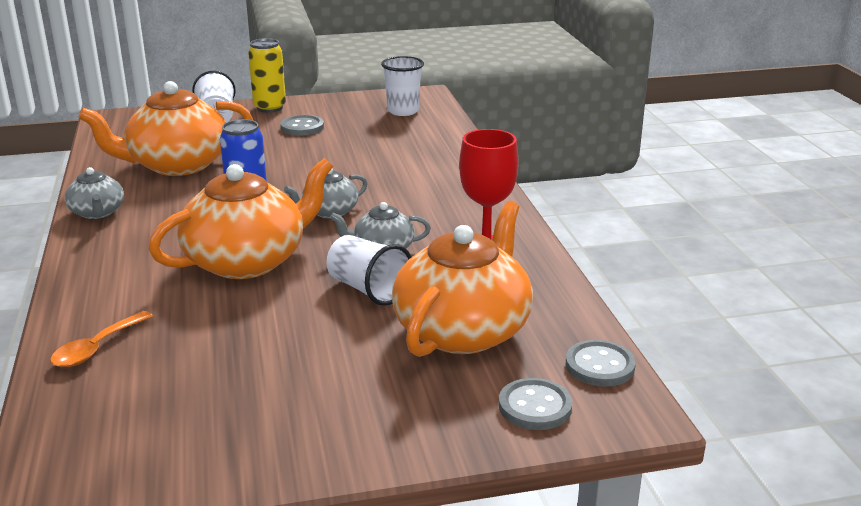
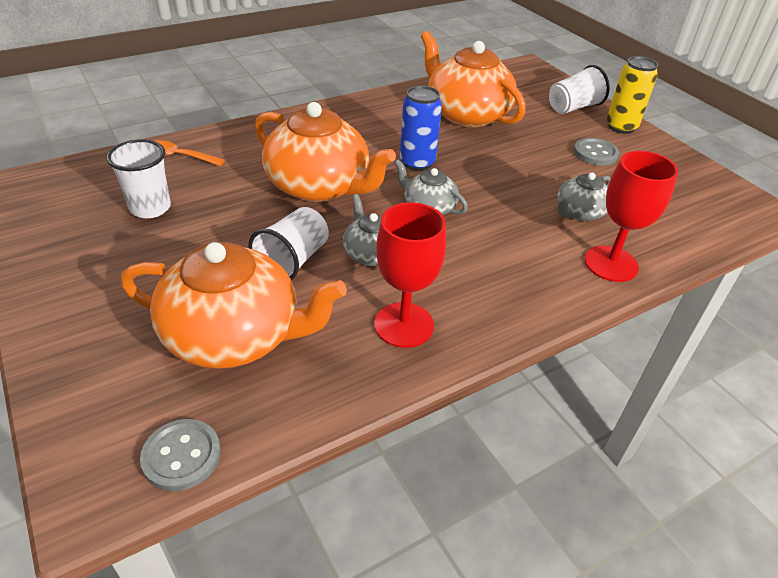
camera: 70 degrees right, 15 degrees up
grey teapot [65,167,124,219] -> grey teapot moved to [557,172,611,221]
white cup [381,56,424,116] -> white cup moved to [106,139,171,218]
grey button [499,378,572,430] -> none
none -> red goblet [585,151,678,282]

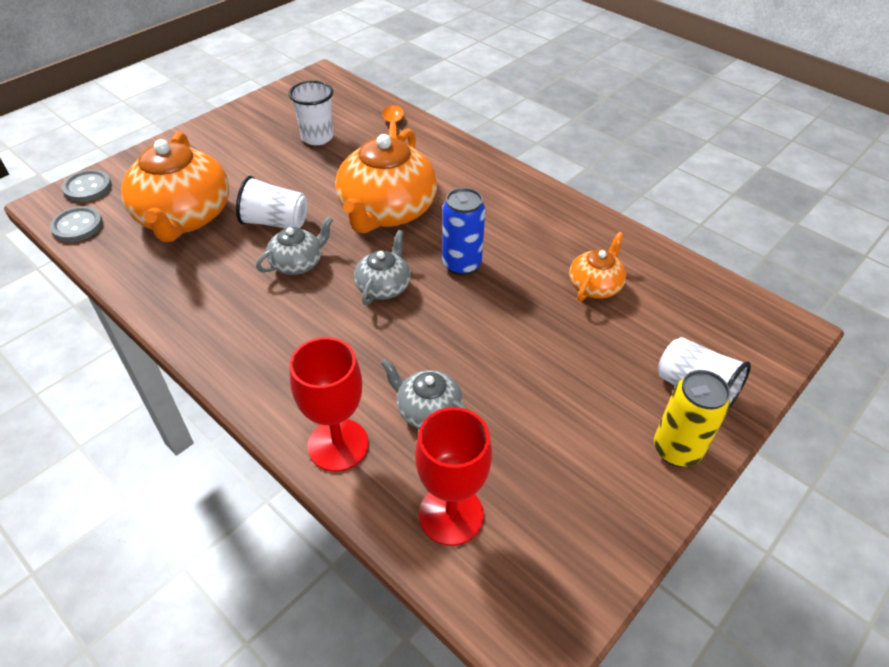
camera: 75 degrees right, 5 degrees up
red goblet [374,202,446,348] -> red goblet moved to [415,407,492,546]
orange teapot [421,31,526,128] -> orange teapot [569,232,626,301], size x0.51
grey button [574,138,619,166] -> grey button moved to [62,170,112,202]

